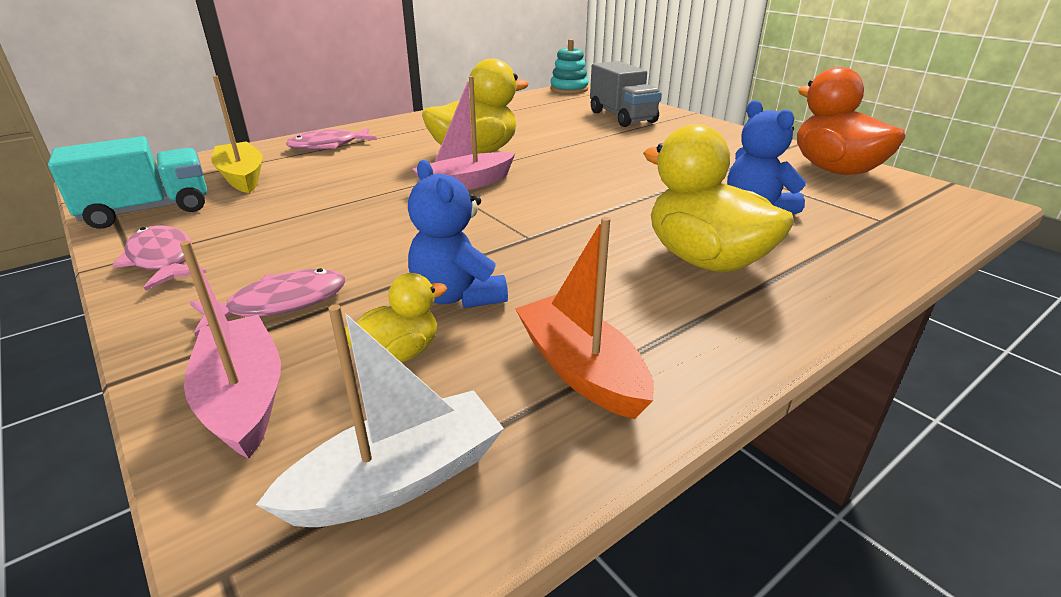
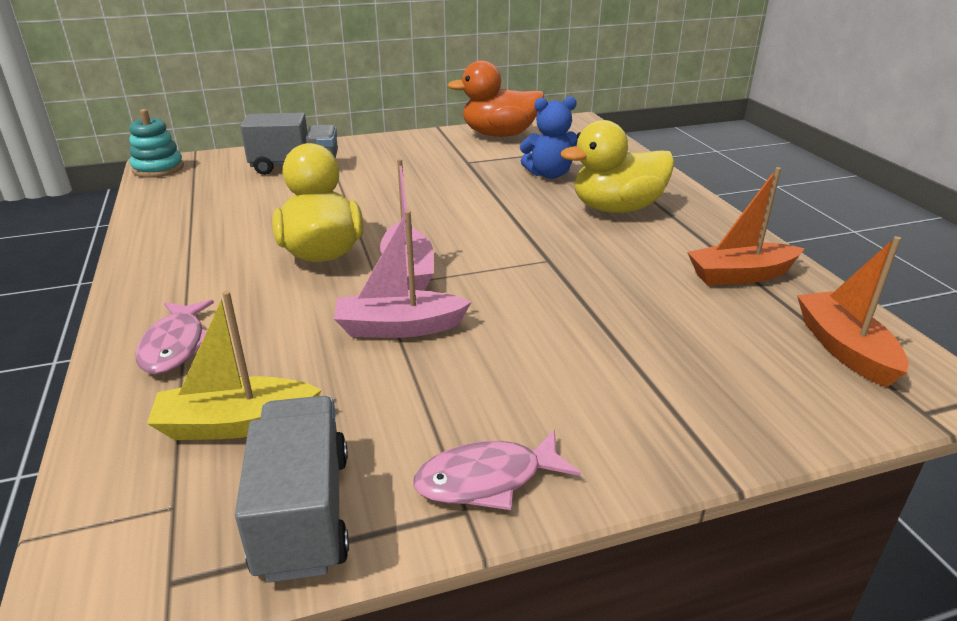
camera: 70 degrees left, 0 degrees up
turquoise truck [48,136,207,229] -> grey truck [235,396,349,583]
pink boat [180,241,281,459] -> pink boat moved to [334,210,472,338]
pink fish [190,268,345,336] -> none
white boat [256,304,504,527] -> orange boat [797,236,909,387]
yellow duck [345,273,447,362] -> none
blue teddy bear [408,160,508,308] -> none

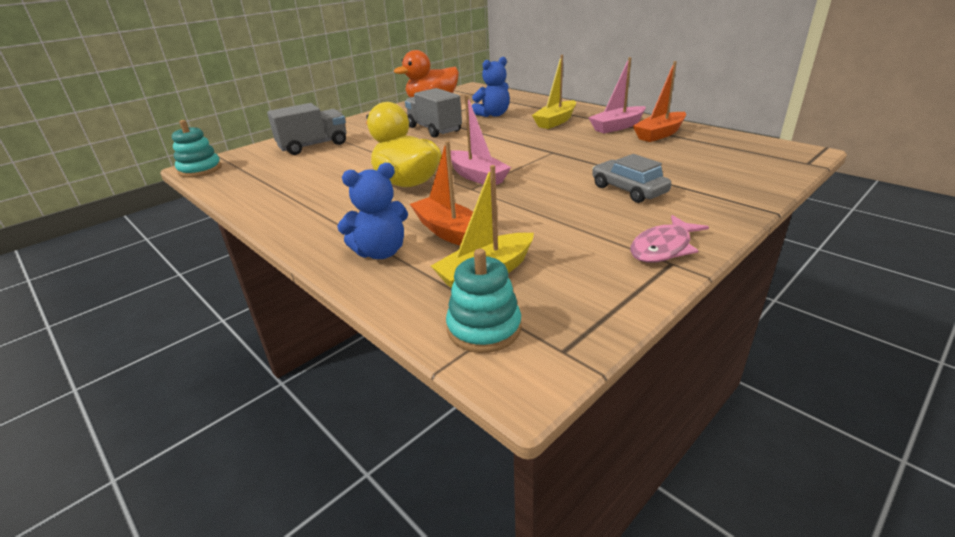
camera: 25 degrees left, 0 degrees up
pink fish [136,300,214,374] -> blue teddy bear [337,163,408,259]
grey truck [235,396,349,583] -> grey truck moved to [405,88,462,137]
pink boat [334,210,472,338] -> pink boat moved to [588,57,646,133]
yellow duck [561,120,675,213] -> yellow boat [532,55,576,129]
orange boat [797,236,909,387] -> orange boat moved to [410,141,473,245]
none -> turquoise stacking toy [446,249,522,353]
none -> grey car [592,154,671,203]

